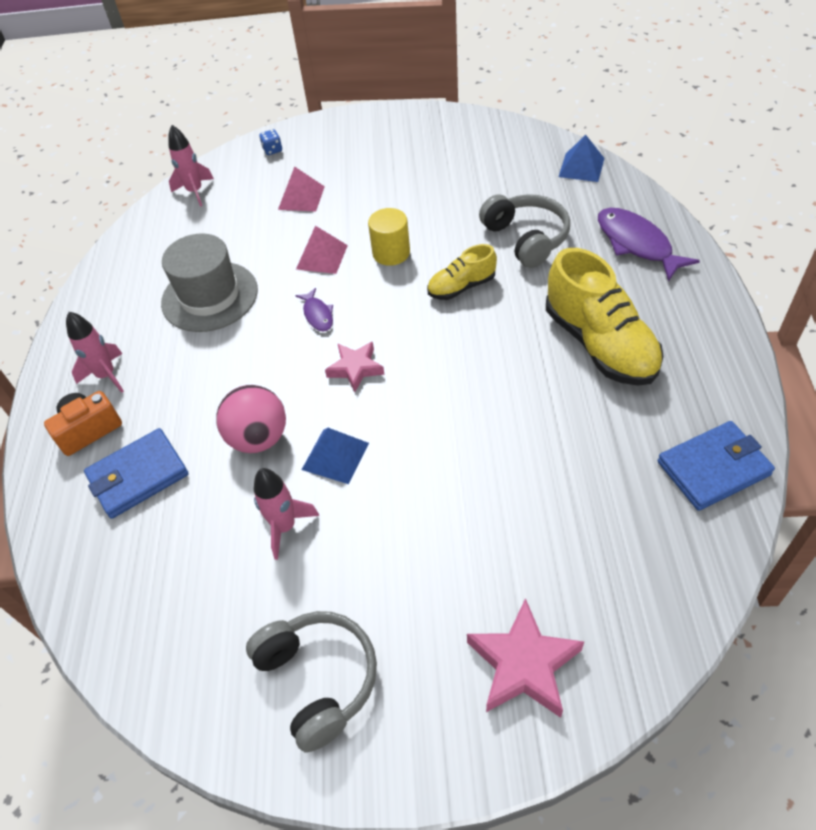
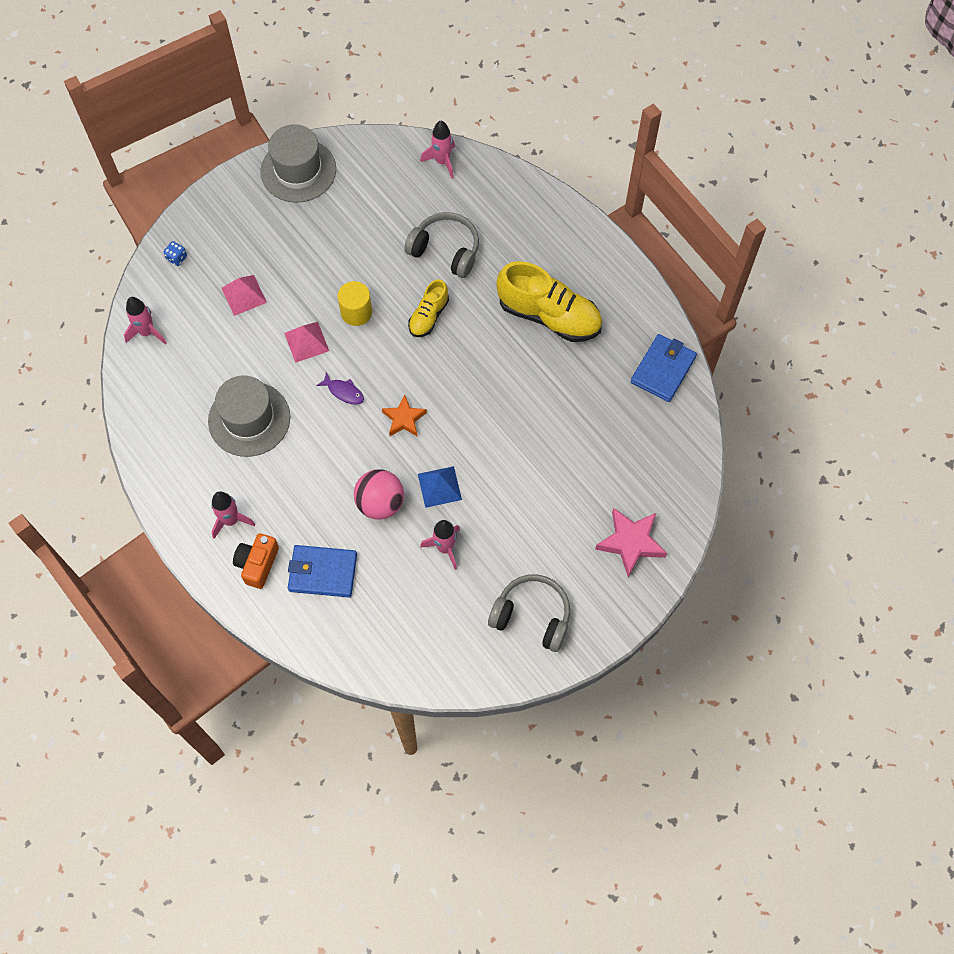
camera: 40 degrees left, 15 degrees up
blue wallet [84,428,189,519] -> blue wallet turned 75 degrees clockwise [288,545,357,597]
pink star [325,342,385,392] -> orange star [382,395,427,436]
blue pyramid [559,135,605,182] -> pink rocket [420,121,455,179]
purple fish [598,208,700,282] -> none
none -> grey hat [260,124,336,203]

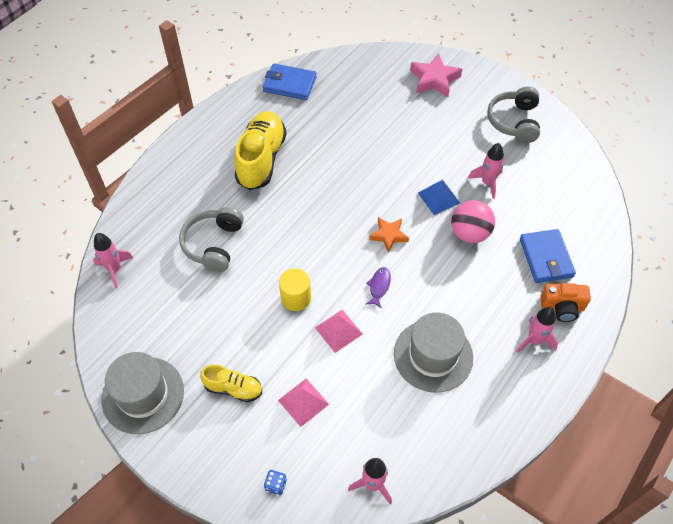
camera: 105 degrees left, 10 degrees down
yellow shoe [408,279,449,337] -> yellow shoe moved to [200,364,262,402]

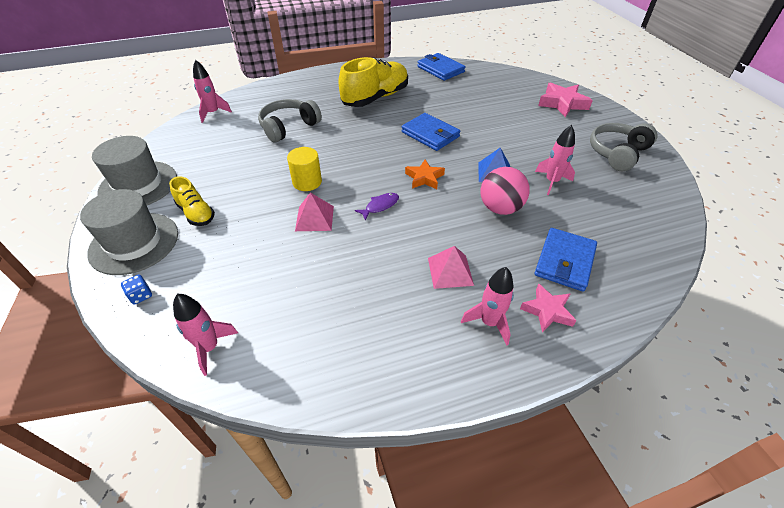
camera: 35 degrees right, 10 degrees down
pink pyramid [278,379,329,427] -> pink pyramid moved to [428,246,474,289]
grey hat [394,312,473,393] -> grey hat moved to [80,189,178,275]
orange camera [540,283,591,322] -> pink star [520,283,577,333]
none -> blue wallet [402,113,460,151]

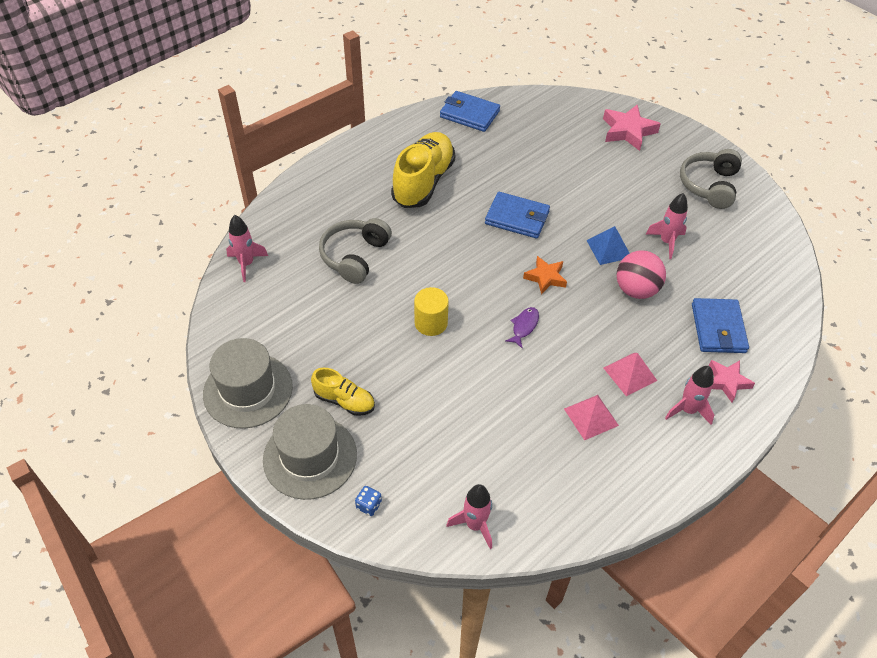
camera: 25 degrees left, 5 degrees up
pink pyramid [295,192,334,231] -> pink pyramid moved to [564,395,619,440]

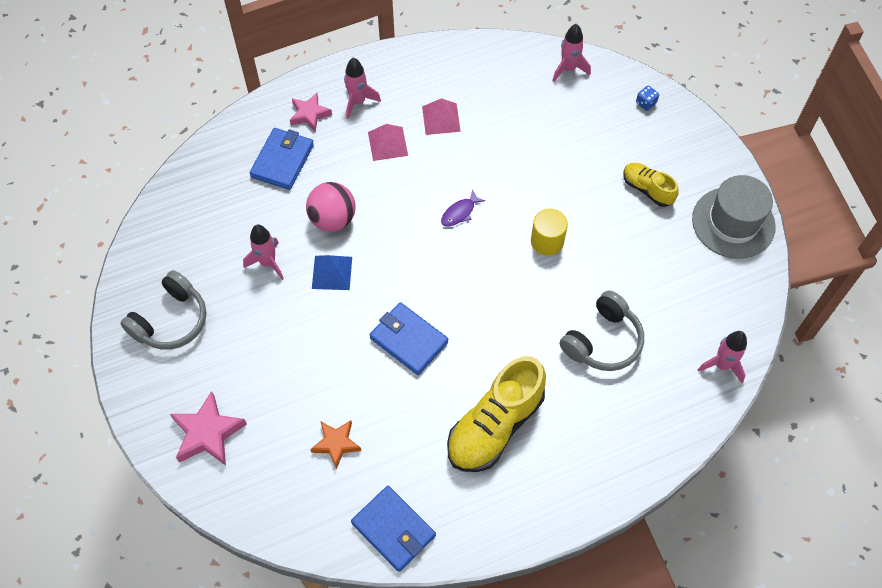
camera: 160 degrees left, 10 degrees up
grey hat [263,404,357,500] -> none
orange star [523,256,567,295] -> orange star moved to [310,420,361,469]

